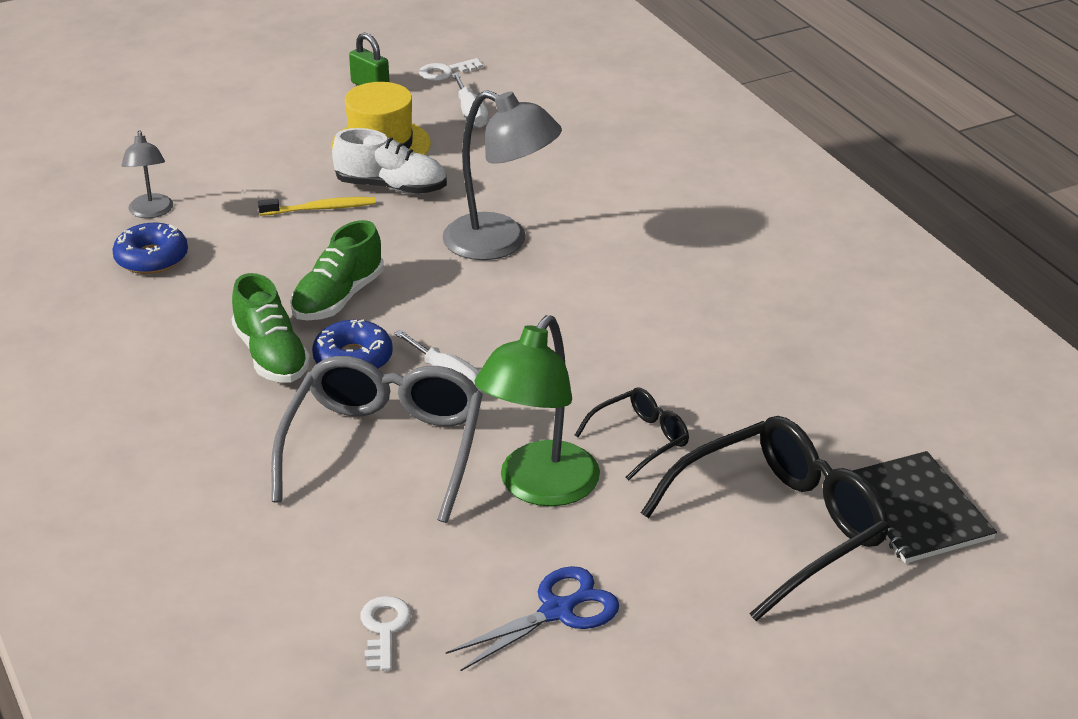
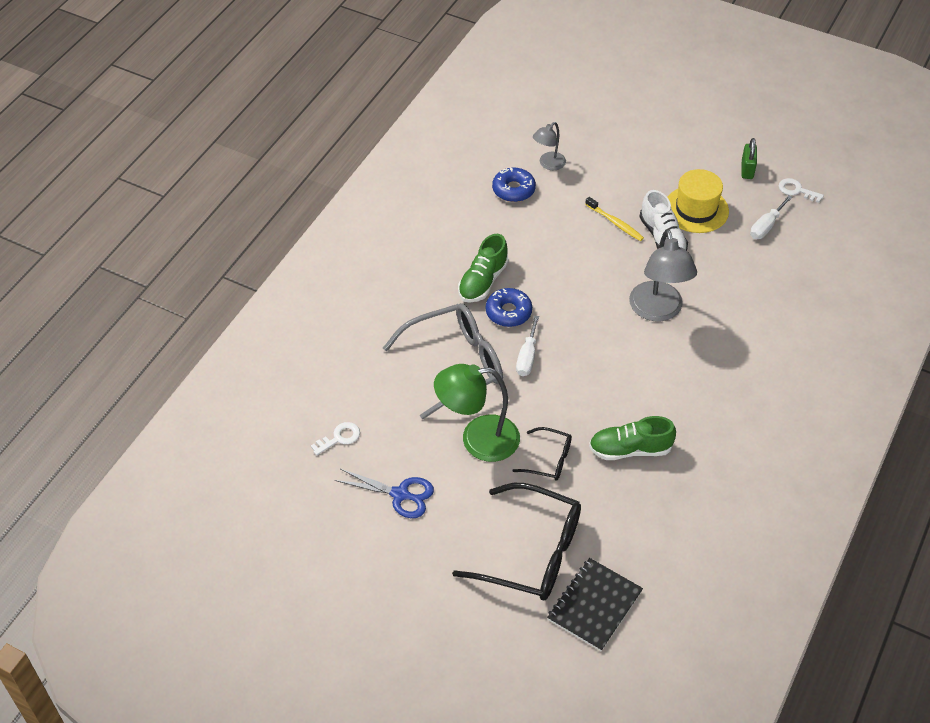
camera: 55 degrees right, 15 degrees up
green shoe [290,220,384,320] -> green shoe moved to [589,416,676,460]

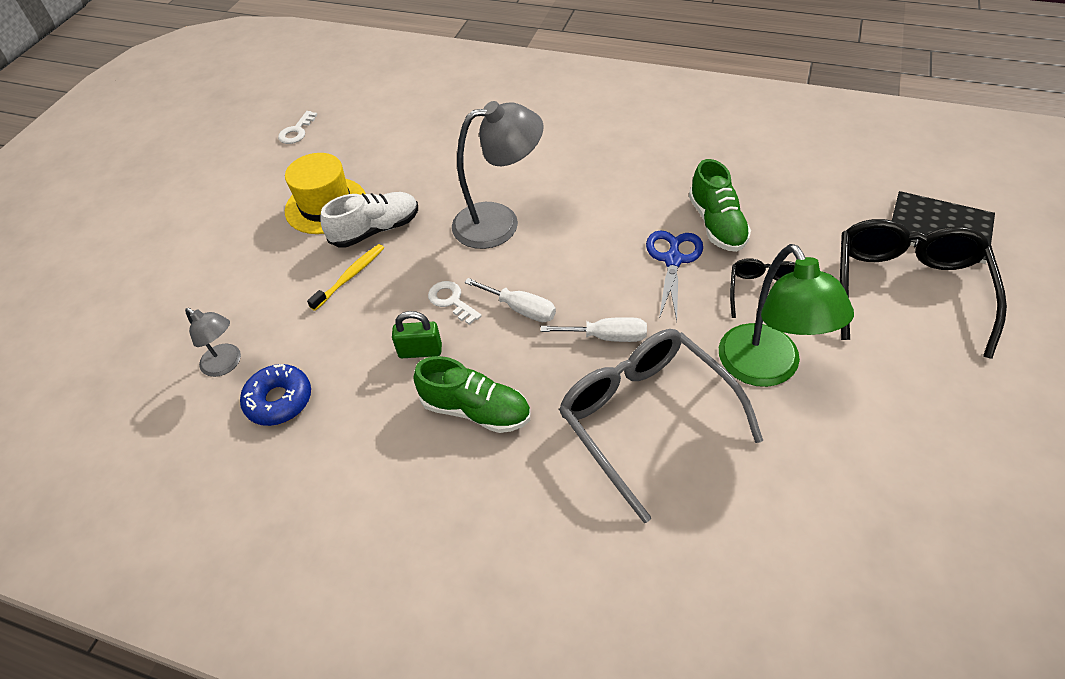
camera: 95 degrees left, 0 degrees up
white key [311,422,360,455] -> white key moved to [428,281,482,325]
blue scissors [335,469,434,518] -> blue scissors moved to [646,230,703,321]
blue donut [486,288,532,327] -> none
green padlock [742,138,757,179] -> green padlock moved to [392,311,442,358]
white screwdriver [750,195,793,239] -> white screwdriver moved to [465,278,556,322]

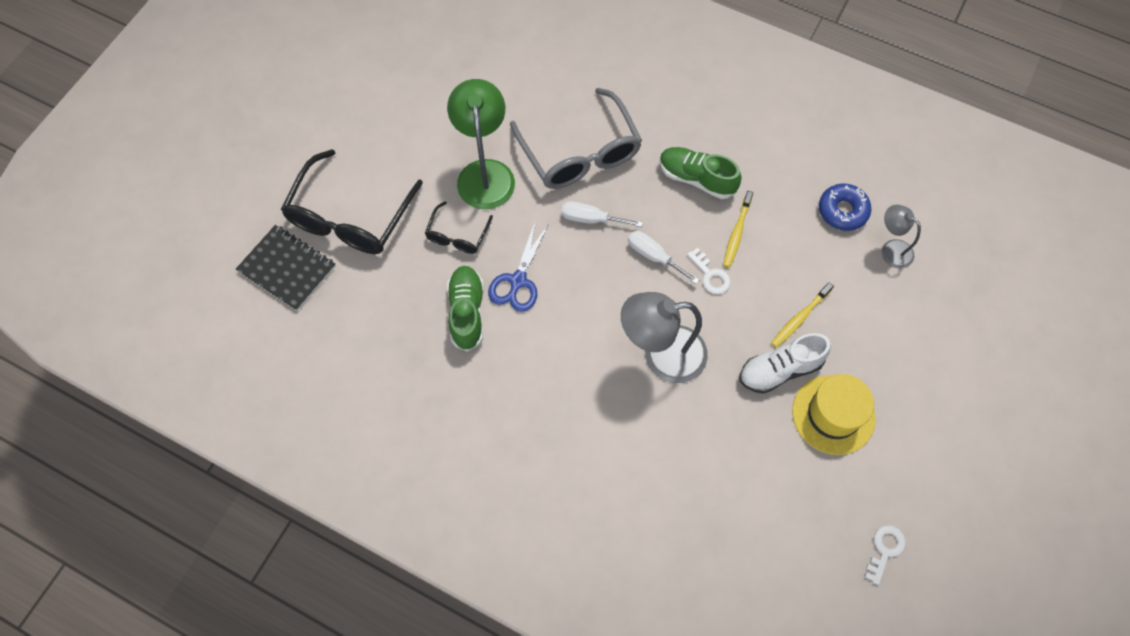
camera: 175 degrees left, 15 degrees up
green padlock [392,311,442,358] -> yellow toothbrush [723,191,753,267]

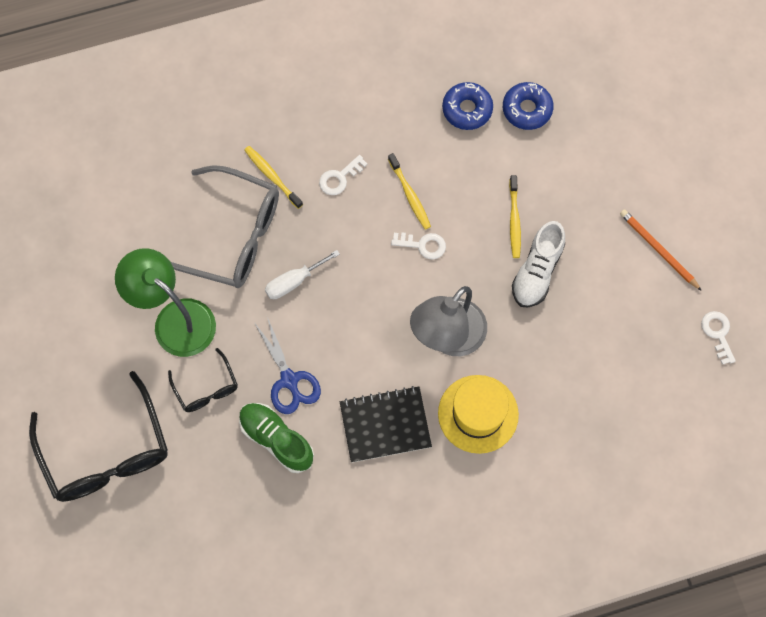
camera: 45 degrees left, 5 degrees up
black notebook [236,225,335,311] -> black notebook moved to [340,386,432,462]
white screwdriver [628,231,699,284] -> none
green shoe [660,147,742,199] -> white key [319,155,367,195]
yellow hat [792,374,876,455] -> yellow hat moved to [438,375,519,454]
grey lamp [882,204,921,268] -> blue donut [503,82,553,130]
none -> yellow toothbrush [244,146,303,209]
none -> orange pencil [620,209,702,291]

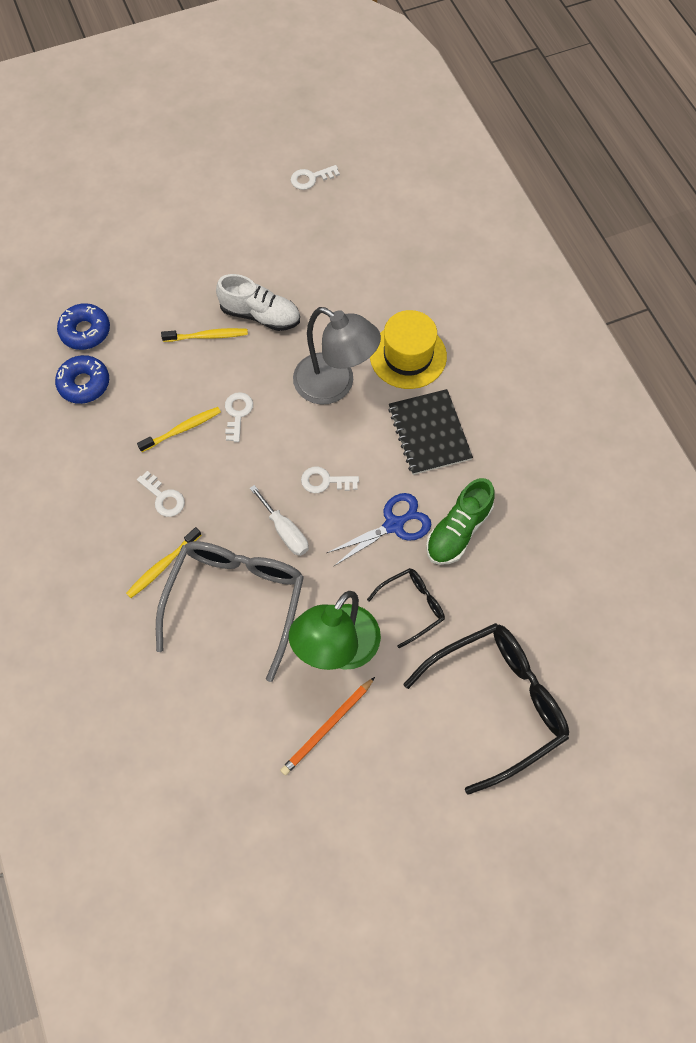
camera: 95 degrees left, 5 degrees down
orange pencil [620,209,702,291] -> orange pencil moved to [280,677,375,776]
none -> white key [301,467,359,493]

